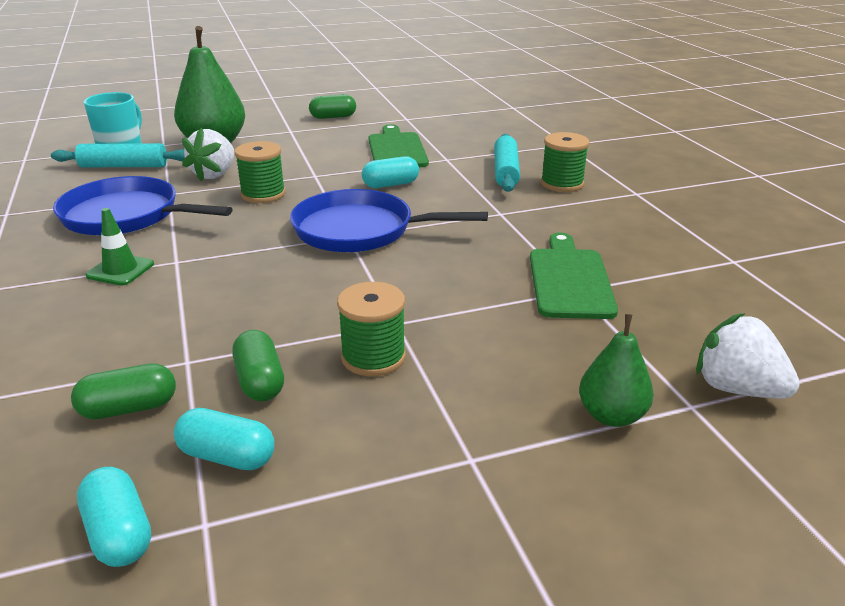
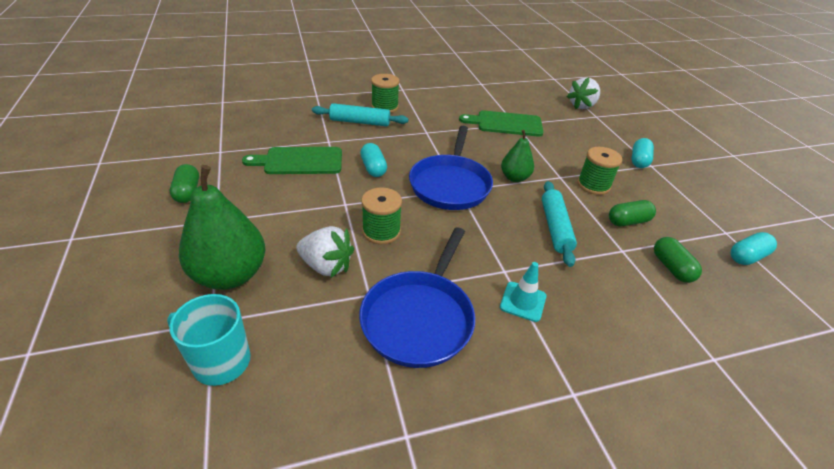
camera: 90 degrees left, 10 degrees up
turquoise rolling pin [51,143,185,167] -> turquoise rolling pin moved to [542,181,577,267]
green traffic cone [86,208,154,286] -> turquoise traffic cone [500,262,546,322]
turquoise capsule [174,408,275,470] -> turquoise capsule moved to [632,138,654,168]
green pear [579,314,654,427] -> green pear moved to [501,130,534,182]

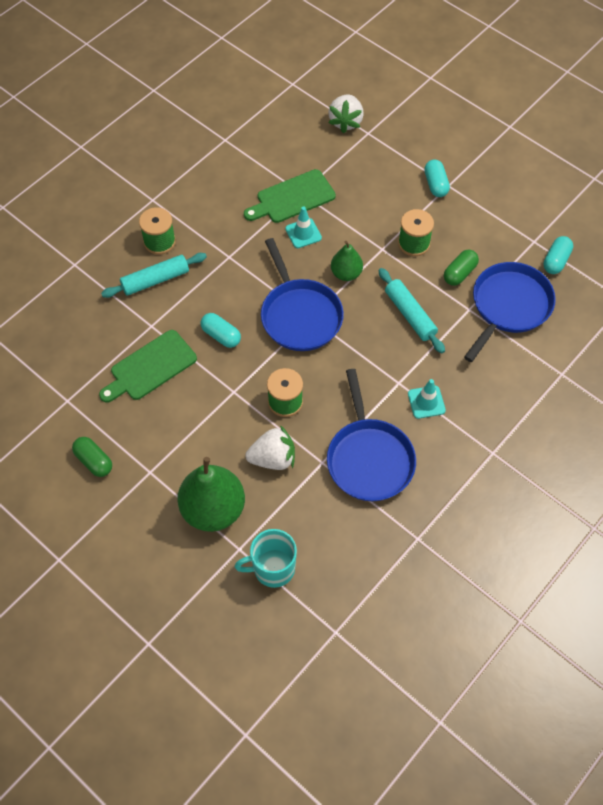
camera: 30 degrees left, 20 degrees up
green capsule [654,237,702,283] -> blue pan [464,262,556,362]
none -> turquoise traffic cone [285,207,322,248]

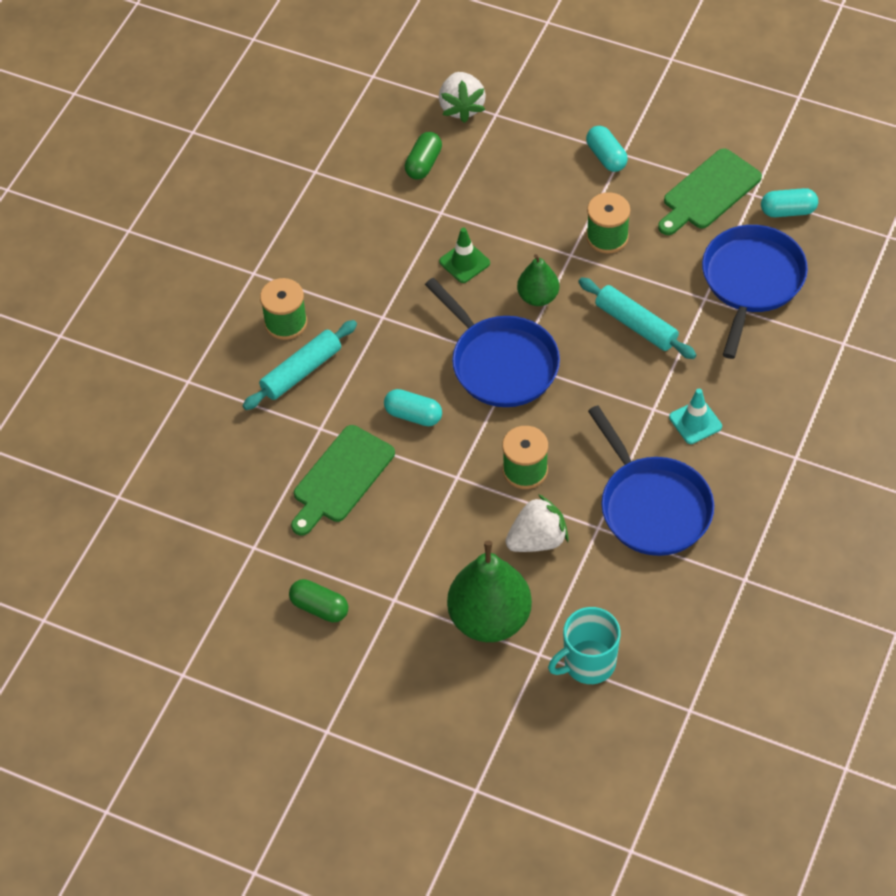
camera: 15 degrees left, 5 degrees down
green cutting board [244,169,336,223] -> green cutting board moved to [658,148,762,235]
turquoise traffic cone [285,207,322,248] -> green traffic cone [439,228,490,283]
green capsule [444,250,479,286] -> green capsule moved to [405,132,442,180]
turquoise capsule [543,236,573,274] -> turquoise capsule turned 75 degrees clockwise [761,188,818,217]

